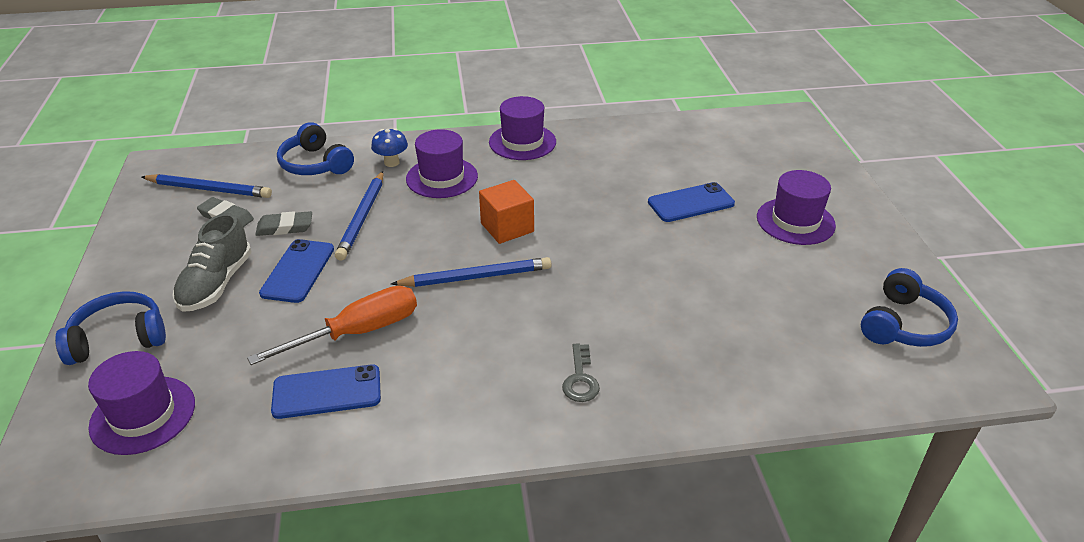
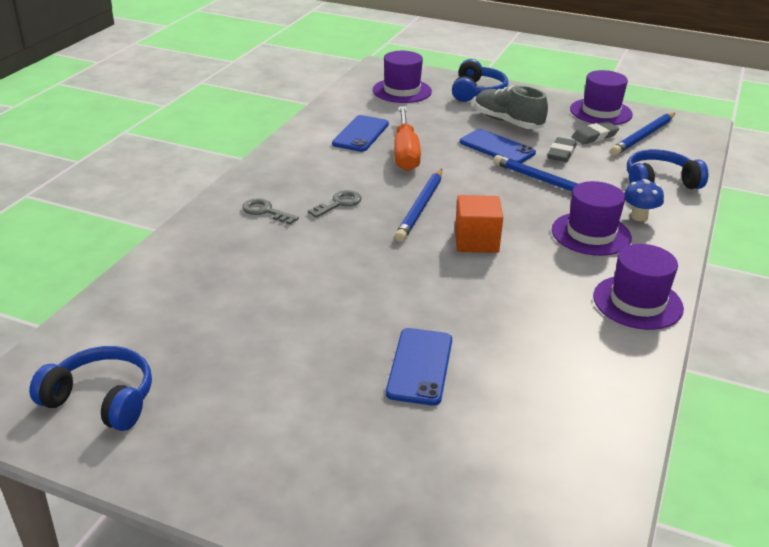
camera: 120 degrees right, 5 degrees down
purple hat [757,170,836,245] -> purple hat moved to [570,70,633,125]
blue headphones [861,268,958,347] -> blue headphones turned 135 degrees clockwise [29,346,152,431]
none -> grey key [308,190,362,218]

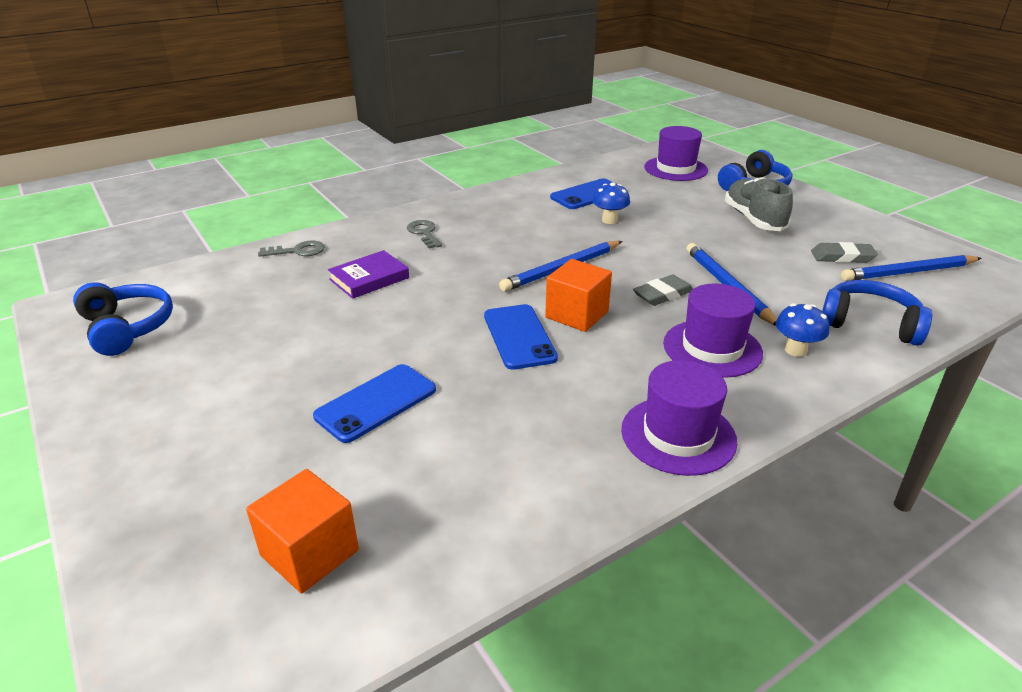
camera: 35 degrees right, 0 degrees up
grey key [308,190,362,218] -> grey key moved to [258,240,325,257]
orange screwdriver [394,106,421,171] -> blue mushroom [592,182,630,224]
blue phone [460,129,536,163] -> blue phone moved to [484,304,558,370]
grey eraser [547,137,577,162] -> grey eraser moved to [633,275,693,306]
purple hat [570,70,633,125] -> none
none -> orange cube [246,469,359,594]
none -> purple book [328,250,409,299]

